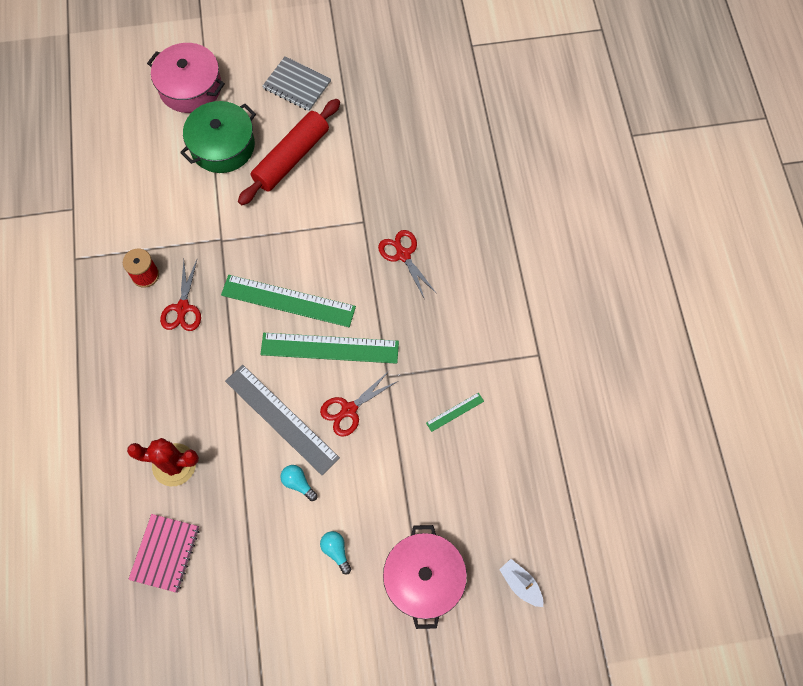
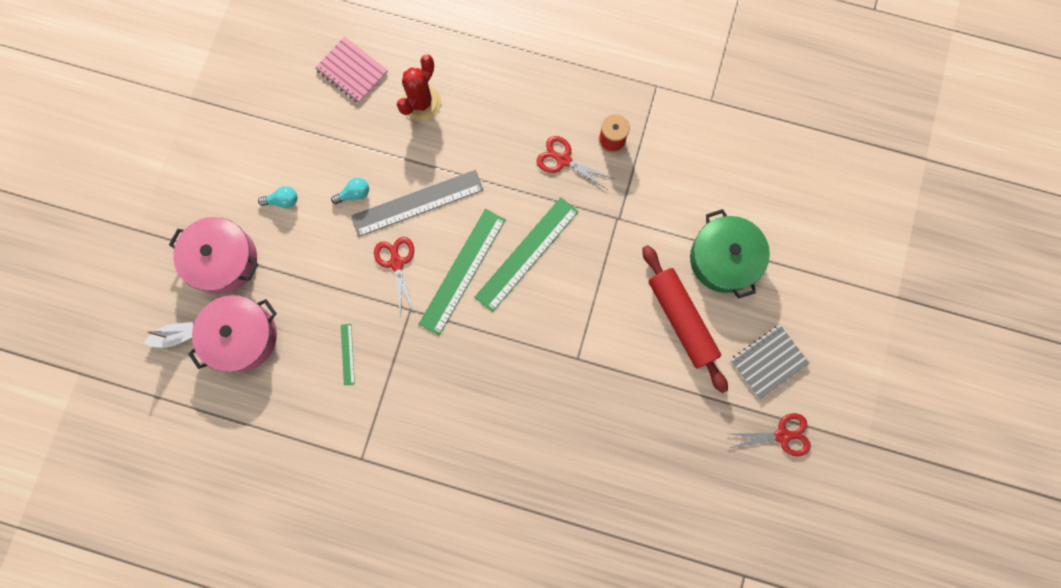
camera: 115 degrees right, 10 degrees up
pink pot [147,43,225,113] -> pink pot moved to [188,295,277,372]
red scissors [378,230,437,300] -> red scissors moved to [730,413,811,457]

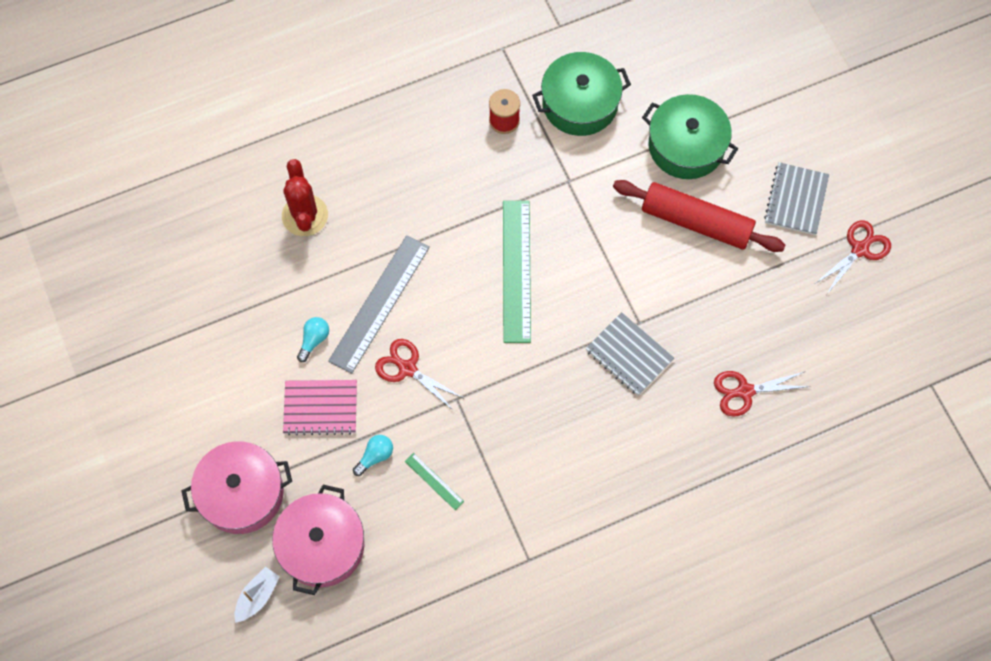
camera: 40 degrees left, 10 degrees down
turquoise light bulb [258,186,297,208] -> turquoise light bulb moved to [353,435,393,476]
pink notebook [315,37,388,103] -> pink notebook moved to [283,380,357,435]
green ruler [419,209,506,335] -> none
red scissors [537,136,614,190] -> red scissors moved to [714,371,810,417]
none -> green pot [532,52,631,136]
none -> grey notebook [586,312,674,396]

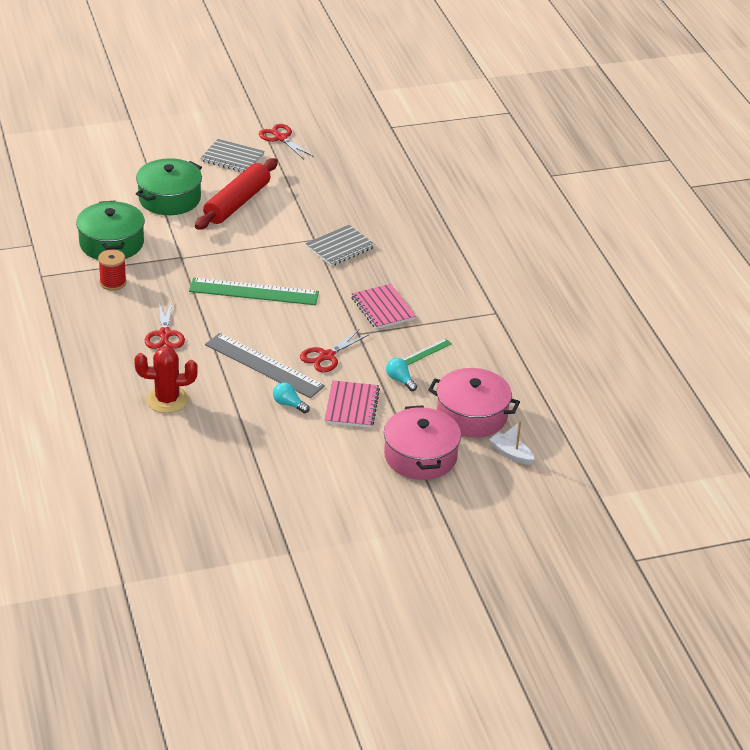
camera: 85 degrees left, 30 degrees down
red scissors [714,371,810,417] -> red scissors moved to [145,302,185,349]
none -> pink notebook [351,284,416,329]

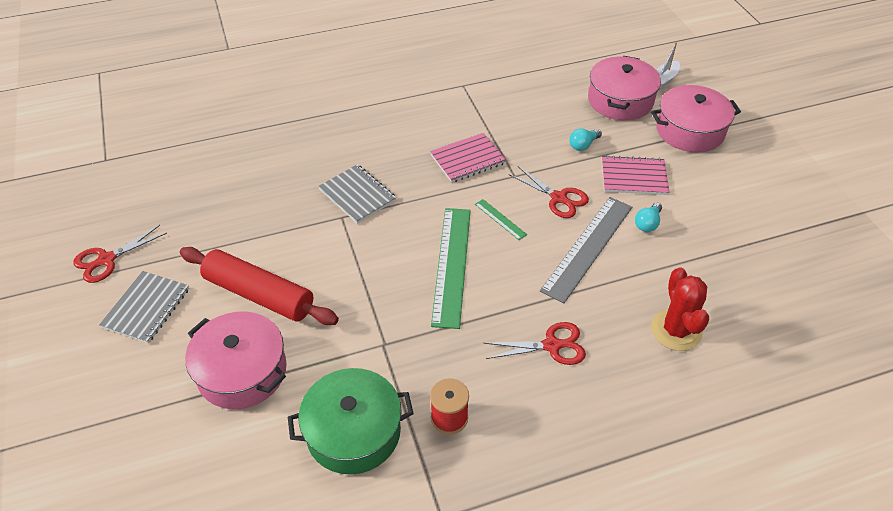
camera: 90 degrees left, 10 degrees up
green pot [136,158,202,215] -> pink pot [185,311,287,409]
green ruler [403,339,452,365] -> green ruler moved to [475,199,527,240]

